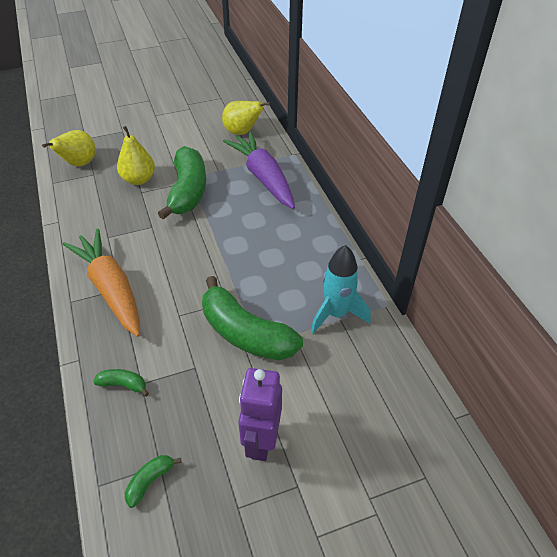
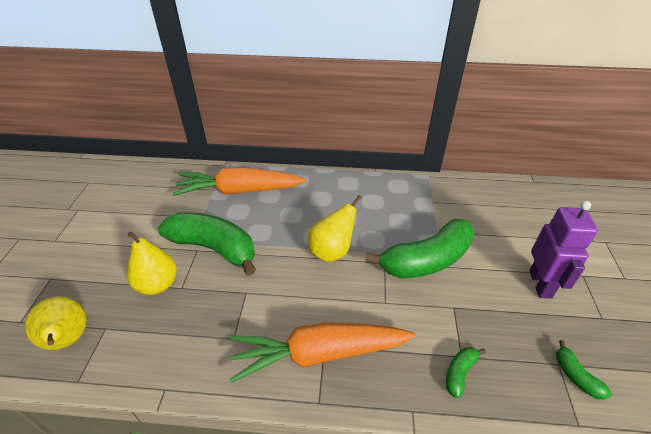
camera: 65 degrees left, 5 degrees down
yellow pear [222,101,270,135] -> yellow pear moved to [308,195,362,262]
purple carrot [223,131,295,209] -> orange carrot [173,168,306,196]
purple robot [238,368,282,461] -> purple robot turned 120 degrees counterclockwise [529,201,598,299]
turquoise rocket [311,245,371,334] -> none

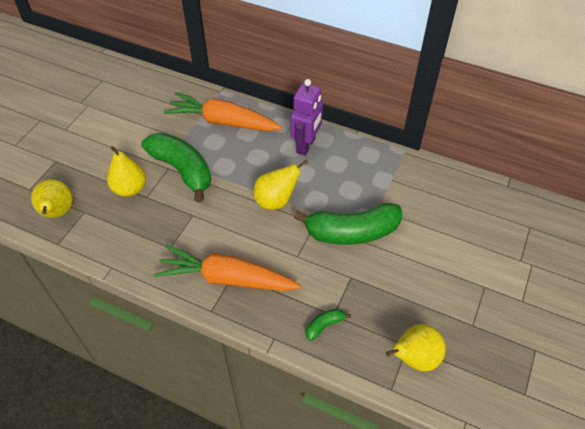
camera: 20 degrees right, 10 degrees up
purple robot [529,201,598,299] -> purple robot moved to [291,79,323,156]
green banana [556,340,612,400] -> yellow pear [386,324,446,371]

